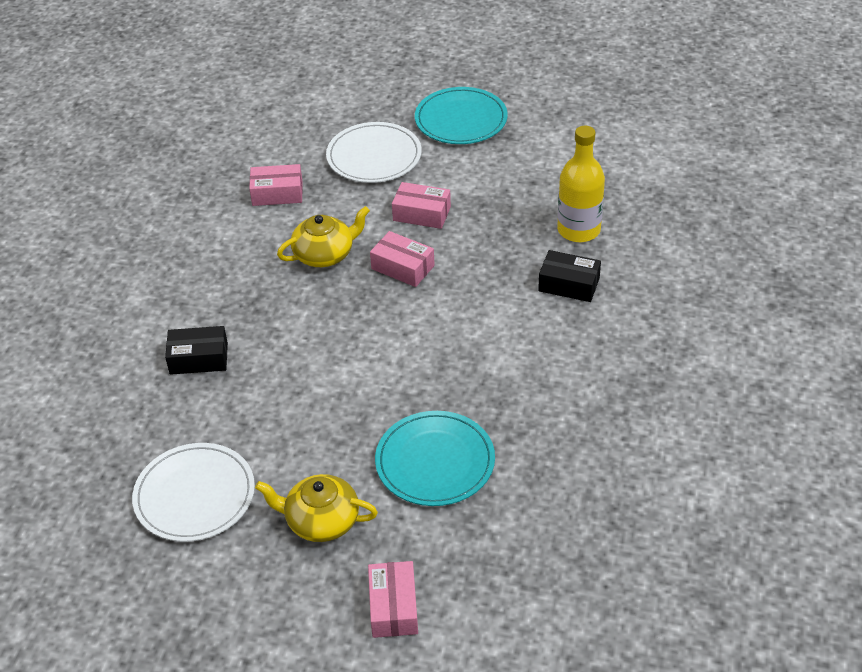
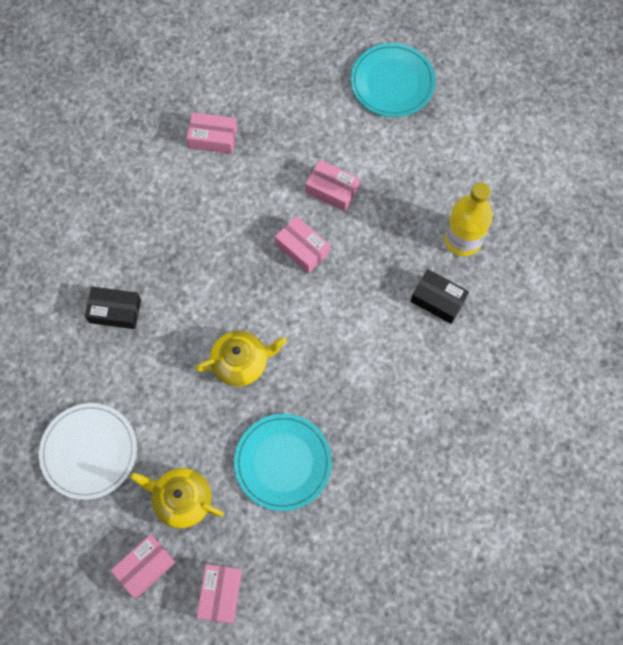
camera: 10 degrees right, 25 degrees up
yellow teapot [277,206,370,267] -> yellow teapot moved to [195,331,287,387]
white plate [326,122,422,183] -> none
none -> pink box [110,534,176,598]

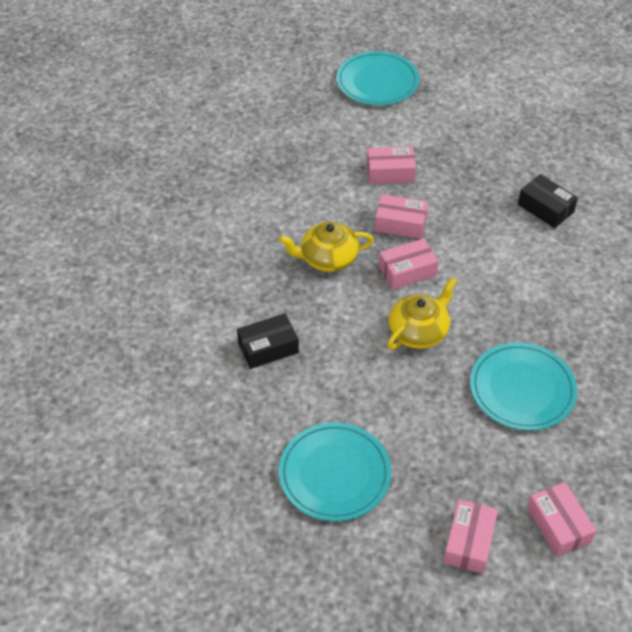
camera: 30 degrees left, 20 degrees down
white plate [39,403,137,500] -> turquoise plate [279,422,391,521]
yellow teapot [130,468,224,528] -> yellow teapot moved to [279,222,374,272]
pink box [187,112,237,154] -> pink box moved to [379,239,439,290]
black box [410,269,469,324] -> black box turned 45 degrees clockwise [518,174,578,228]
yellow bottle [444,182,493,256] -> none

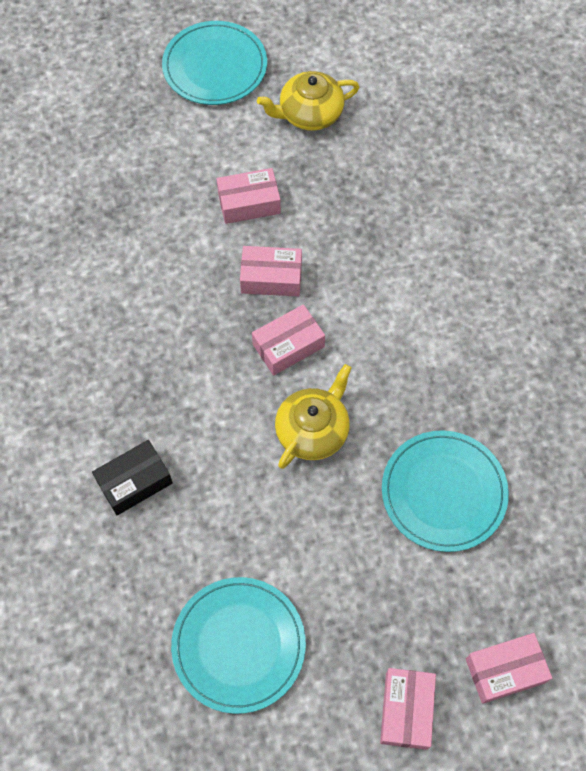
camera: 10 degrees left, 15 degrees up
yellow teapot [279,222,374,272] -> yellow teapot moved to [257,71,359,131]
black box [518,174,578,228] -> none
pink box [527,482,596,557] -> pink box turned 75 degrees counterclockwise [466,633,552,704]

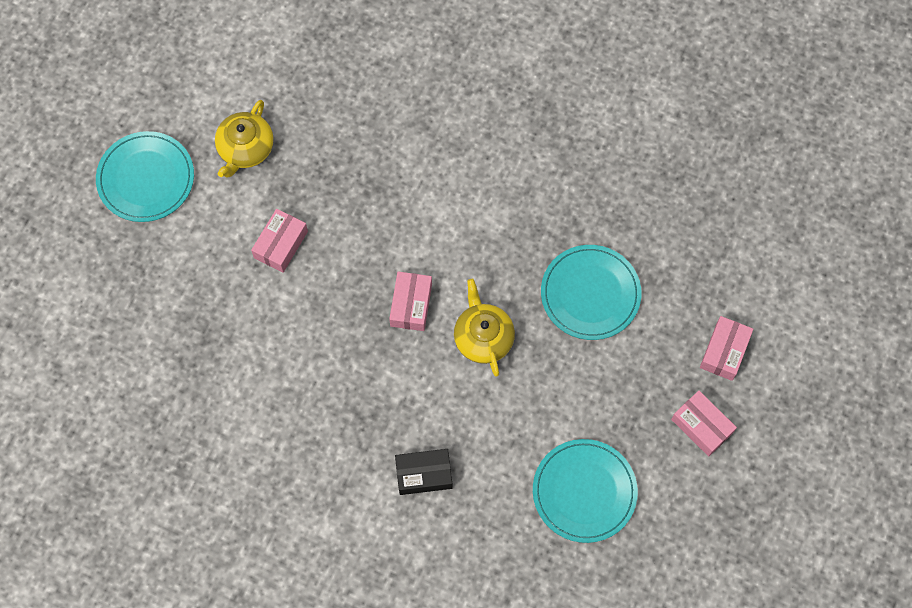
camera: 50 degrees left, 5 degrees up
black box [92,440,173,515] -> black box turned 75 degrees clockwise [395,449,452,495]
pink box [240,246,302,296] -> none

